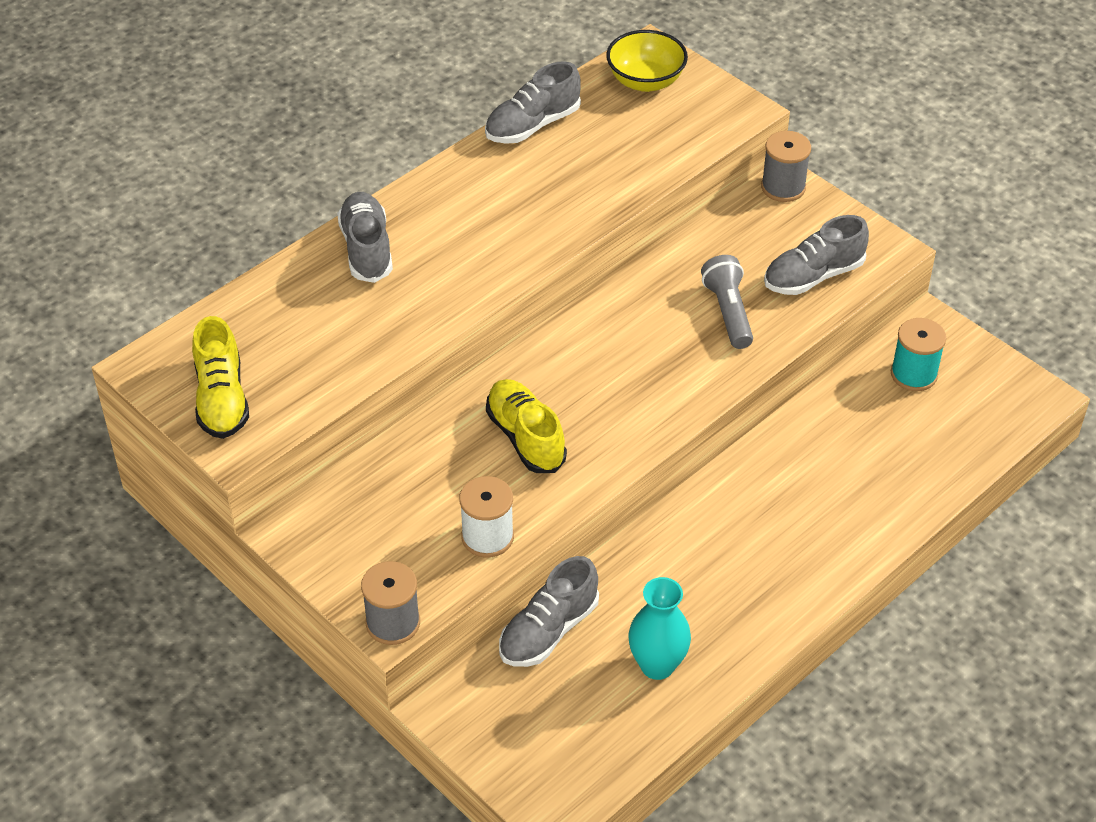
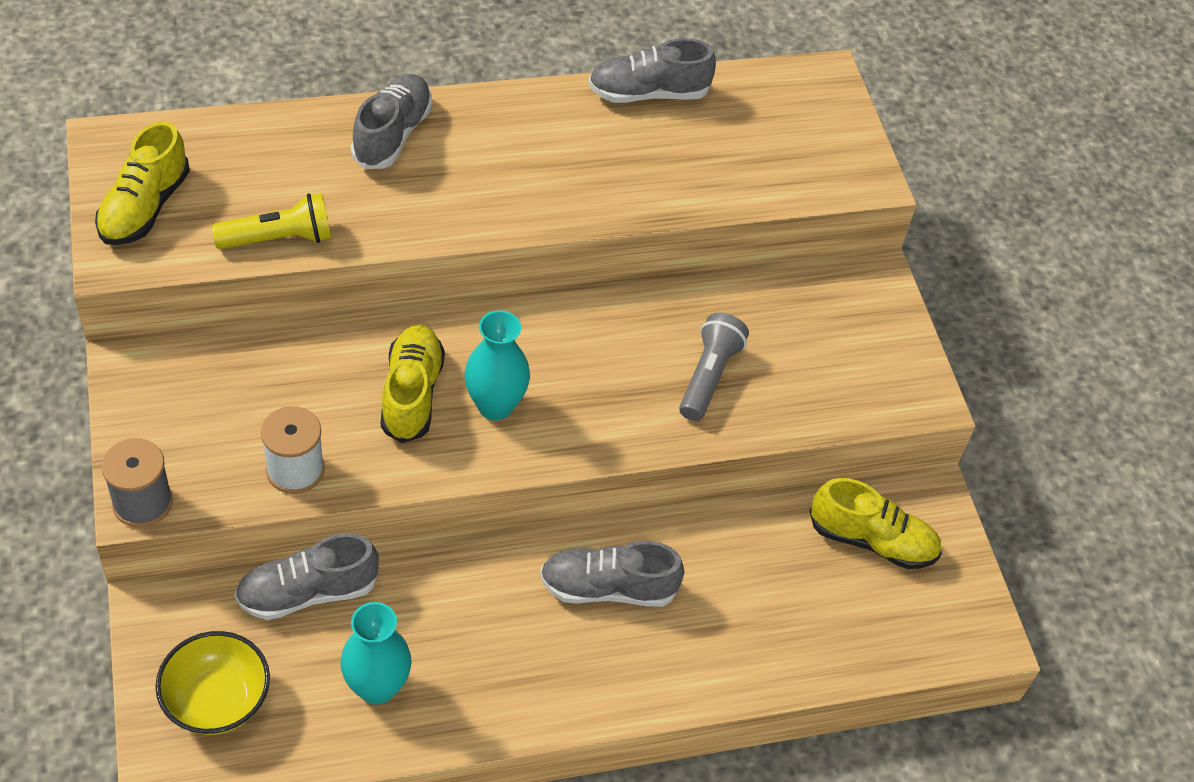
camera: 25 degrees right, 5 degrees up
yellow bowl [606,30,688,92] -> yellow bowl moved to [155,631,270,735]
grey spool [761,131,811,202] -> none
grey shoe [764,215,869,295] -> grey shoe moved to [540,541,684,607]
turquoise spool [891,318,946,391] -> yellow shoe [810,478,942,569]
none -> yellow flashlight [212,193,331,249]
none -> turquoise vase [464,310,530,420]

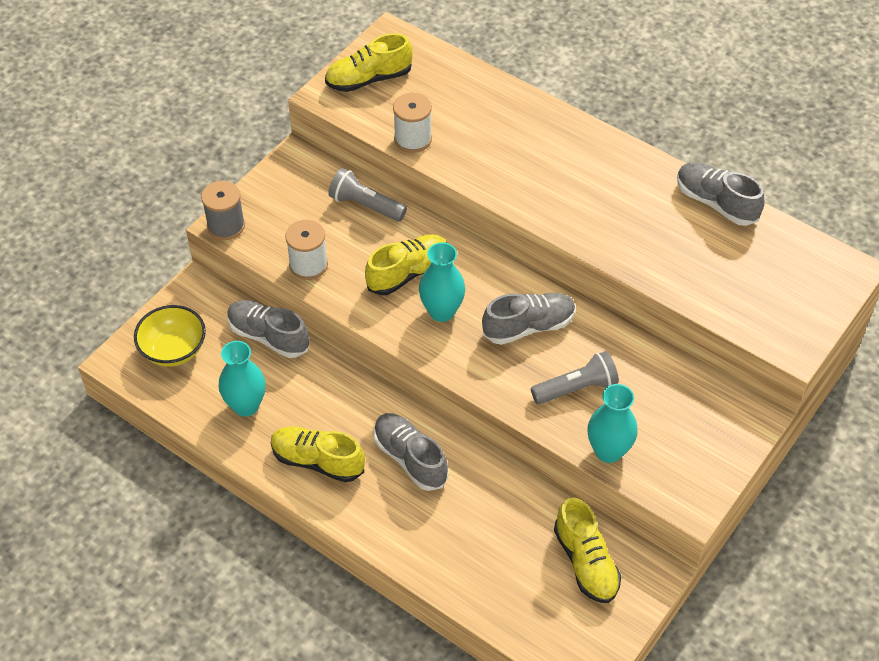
camera: 55 degrees right, 0 degrees up
yellow flashlight [212,193,331,249] -> white spool [393,92,432,153]
grey shoe [351,74,432,169] -> grey shoe moved to [482,293,576,345]
none -> yellow shoe [271,427,365,482]
none -> grey flashlight [328,168,407,221]
none -> turquoise vase [587,384,638,463]

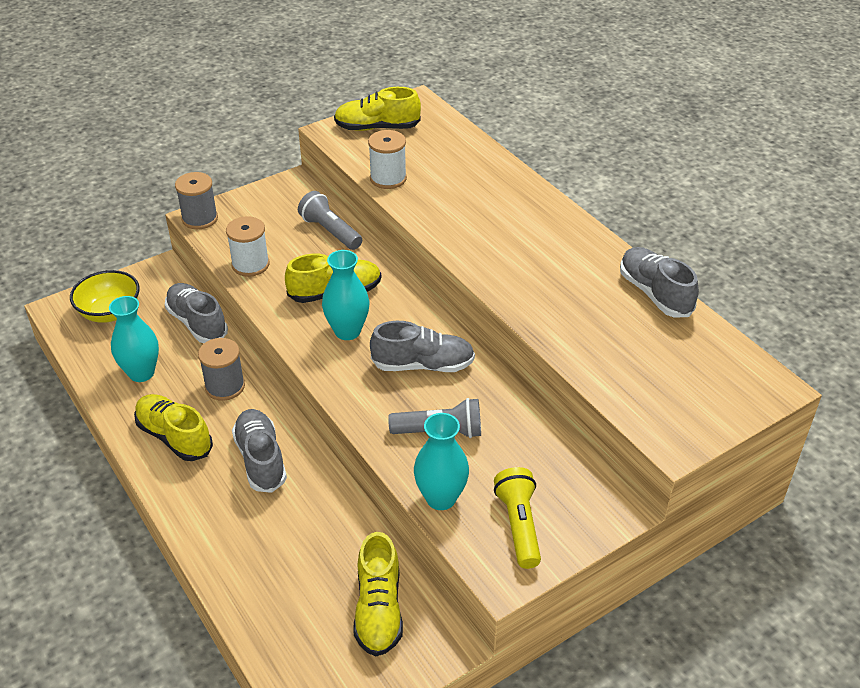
camera: 20 degrees right, 10 degrees down
none -> grey spool [198,338,245,401]
none -> yellow flashlight [494,467,541,569]

